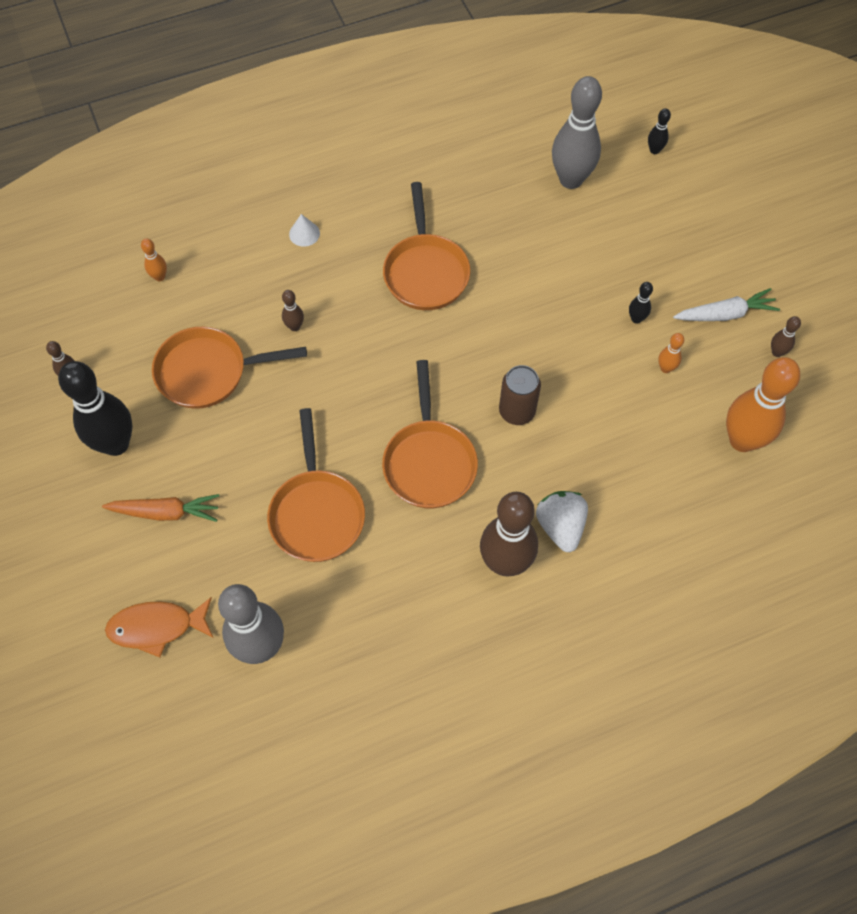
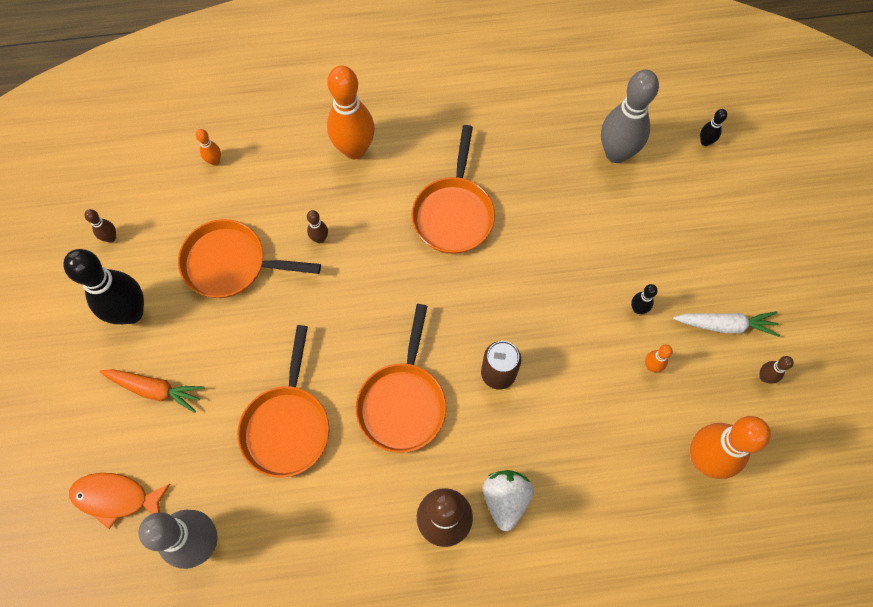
camera: 15 degrees right, 5 degrees up
white cone [289,214,320,247] -> orange bowling pin [327,65,375,159]

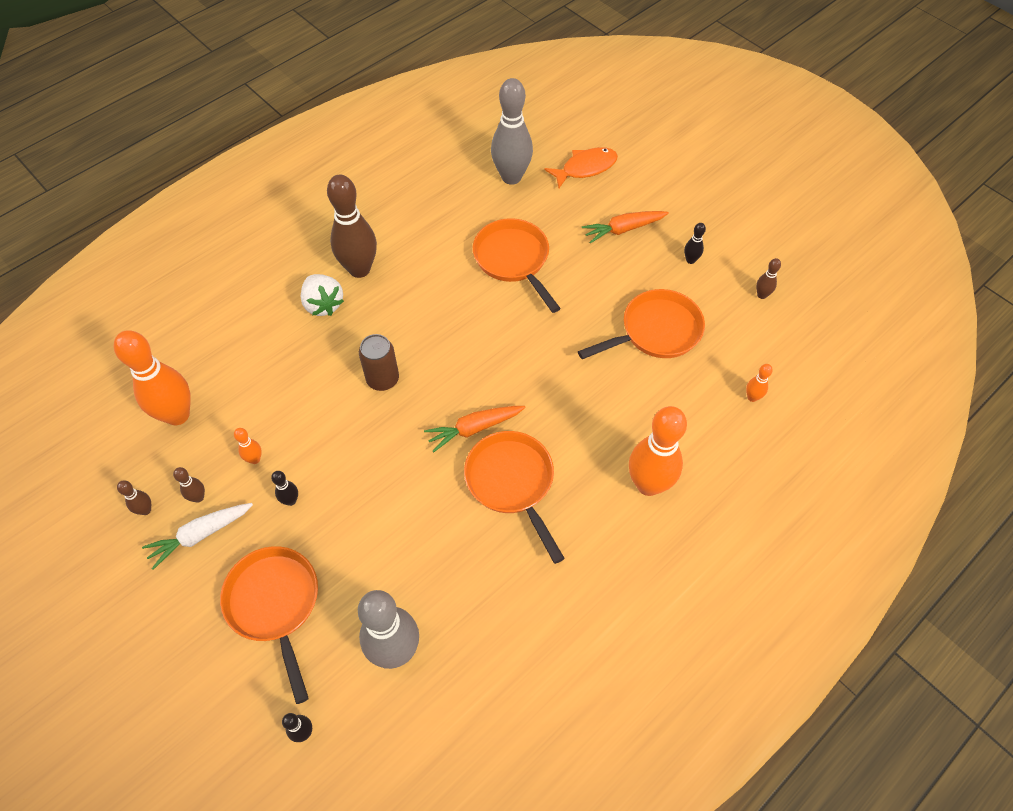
camera: 145 degrees right, 10 degrees down
black bowling pin [63,249,144,324] -> black bowling pin [684,223,706,264], size x0.43
brown bowling pin [307,210,328,243] -> brown bowling pin moved to [173,467,205,503]
orange pan [356,304,447,453] -> orange pan moved to [220,546,318,704]
none -> orange carrot [424,406,525,452]

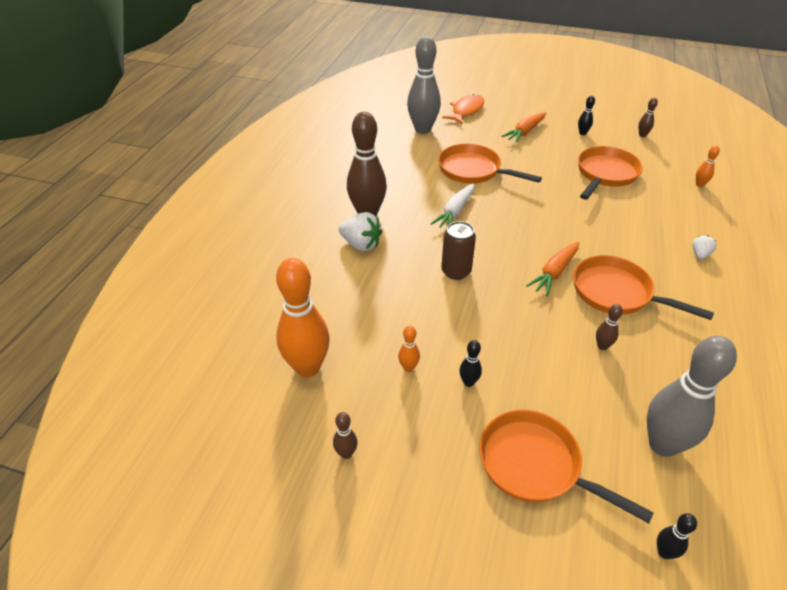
camera: 30 degrees left, 15 degrees down
white carrot [142,503,253,570] -> white carrot moved to [430,183,474,228]
brown bowling pin [173,467,205,503] -> brown bowling pin moved to [596,304,623,350]
orange bowling pin [629,406,687,496] -> white strawberry [692,235,717,259]

